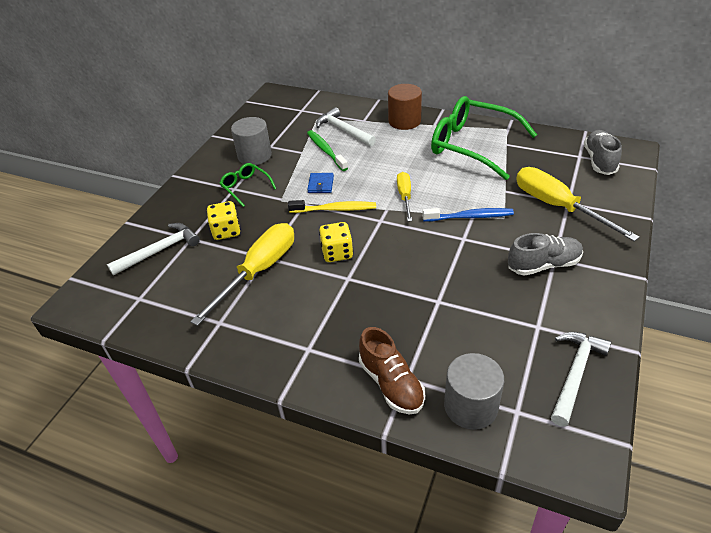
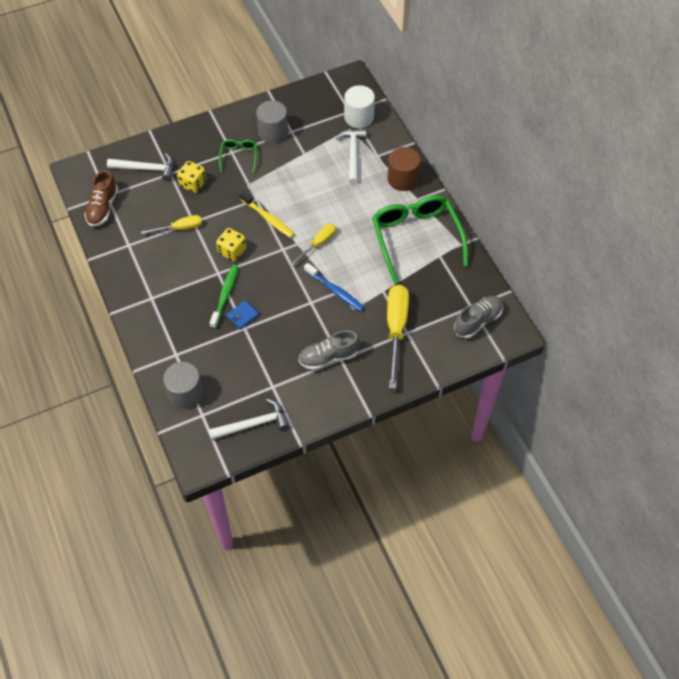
camera: 40 degrees right, 15 degrees up
yellow screwdriver [190,223,294,326] -> yellow screwdriver [141,215,202,235], size x0.56
green toothbrush [307,130,348,171] -> green toothbrush moved to [210,265,239,329]
blue wallet [307,173,334,193] -> blue wallet moved to [226,300,259,330]
brown shoe [359,327,425,414] -> brown shoe moved to [84,170,118,227]
grey shoe [508,233,583,276] -> grey shoe turned 135 degrees clockwise [299,330,360,370]
none -> white cylinder [344,85,375,128]

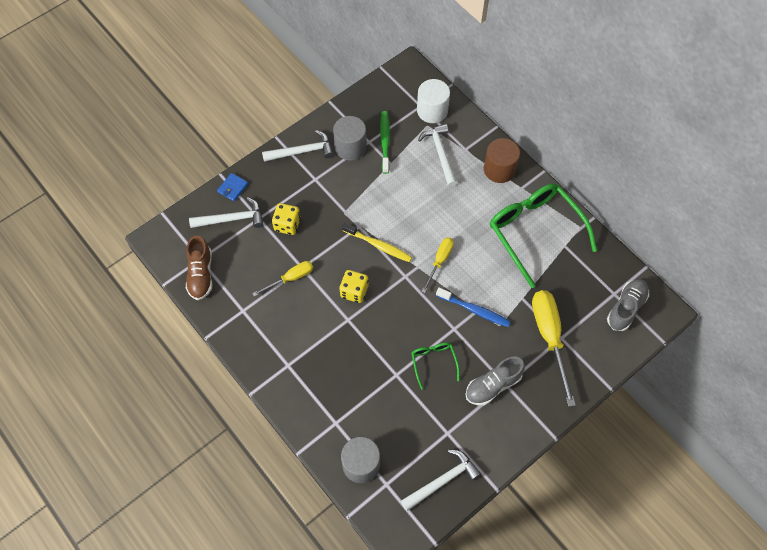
camera: 15 degrees left, 5 degrees up
green toothbrush [210,265,239,329] -> green toothbrush moved to [380,111,390,174]
green glasses [219,139,257,173] -> green glasses moved to [411,342,460,390]
blue wallet [226,300,259,330] -> blue wallet moved to [217,173,248,201]
none -> white hammer [262,130,334,162]

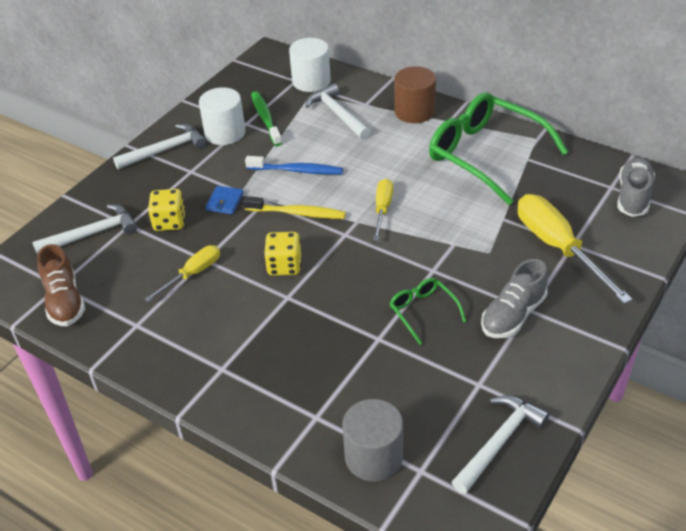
camera: 15 degrees left, 20 degrees down
blue wallet [217,173,248,201] -> blue wallet moved to [206,186,244,214]
grey cylinder [333,116,367,161] -> white cylinder [199,87,245,145]
blue toothbrush [436,287,511,327] -> blue toothbrush moved to [245,156,343,175]

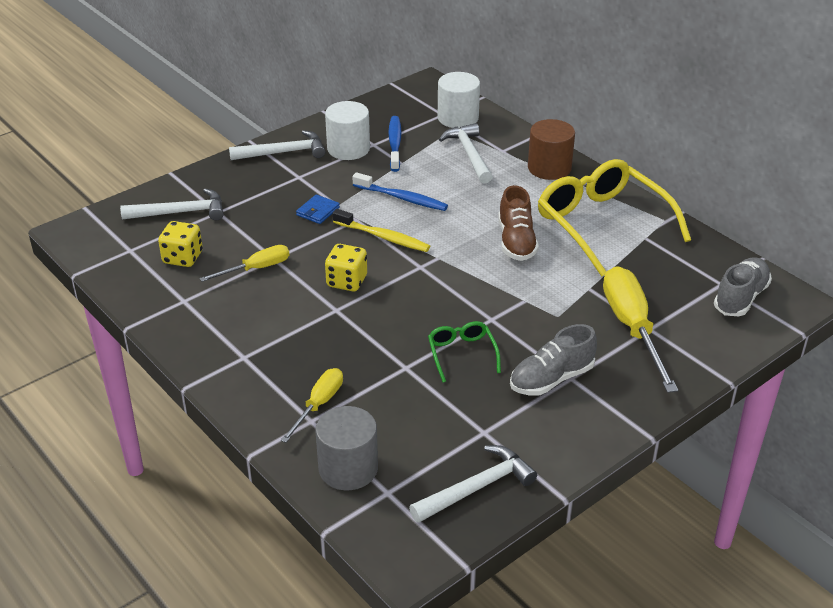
camera: 15 degrees right, 5 degrees down
brown shoe [37,244,85,326] -> brown shoe moved to [498,185,539,261]
yellow dice [148,189,186,231] -> yellow dice moved to [158,221,203,267]
green toothbrush [251,91,282,146] -> blue toothbrush [388,116,402,172]
yellow screwdriver [373,179,393,241] -> yellow screwdriver moved to [281,368,343,443]
green glasses [429,92,568,205] -> yellow glasses [538,159,691,277]

